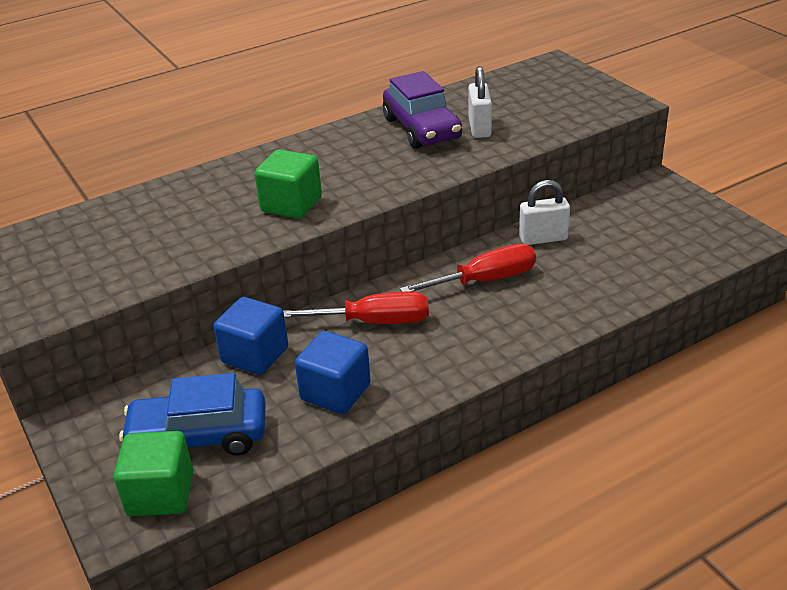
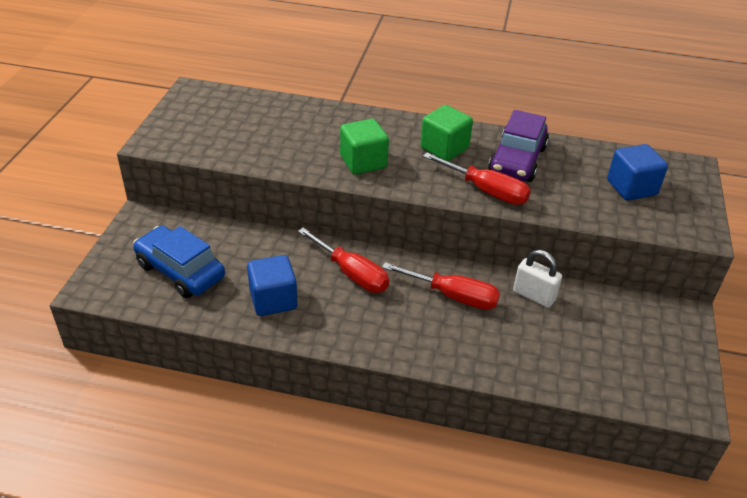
camera: 40 degrees right, 5 degrees up
green cube [114,431,193,516] -> green cube moved to [420,105,473,161]
blue cube [213,297,288,375] -> blue cube moved to [607,144,668,201]
white padlock [468,66,492,138] -> none
none -> red screwdriver [423,152,531,205]

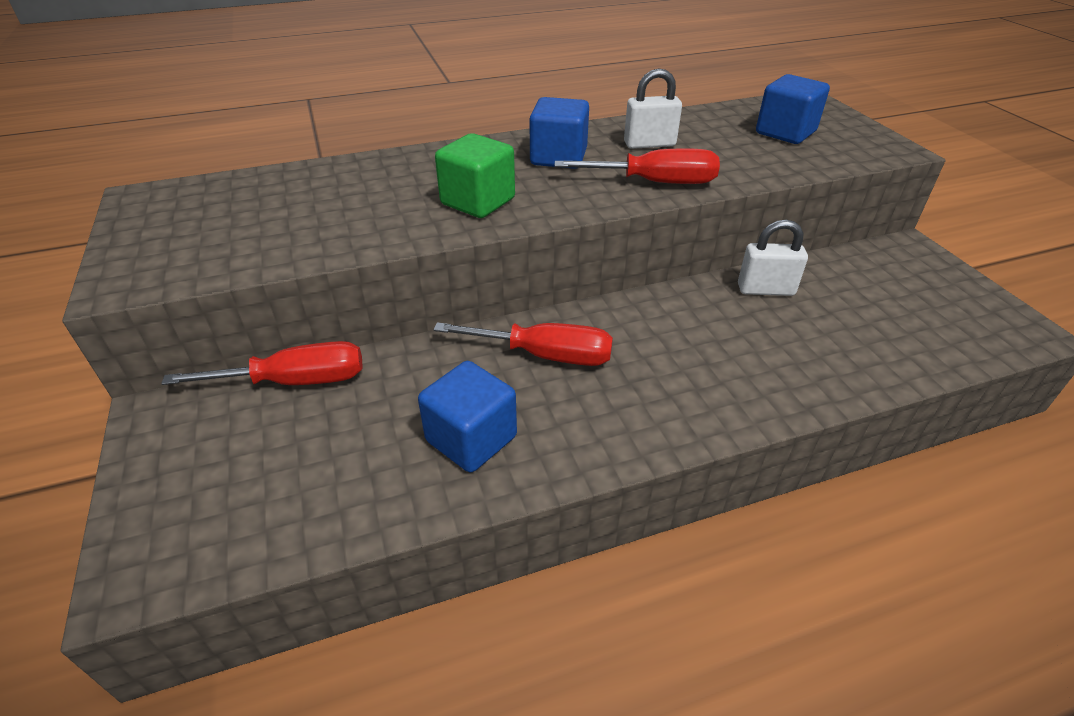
camera: 30 degrees left, 0 degrees up
blue car [133,226,225,298] -> none
red screwdriver [382,262,500,310] -> red screwdriver moved to [161,341,363,385]
green cube [420,105,473,161] -> blue cube [530,97,589,169]
purple car [488,110,549,182] -> white padlock [624,68,682,149]

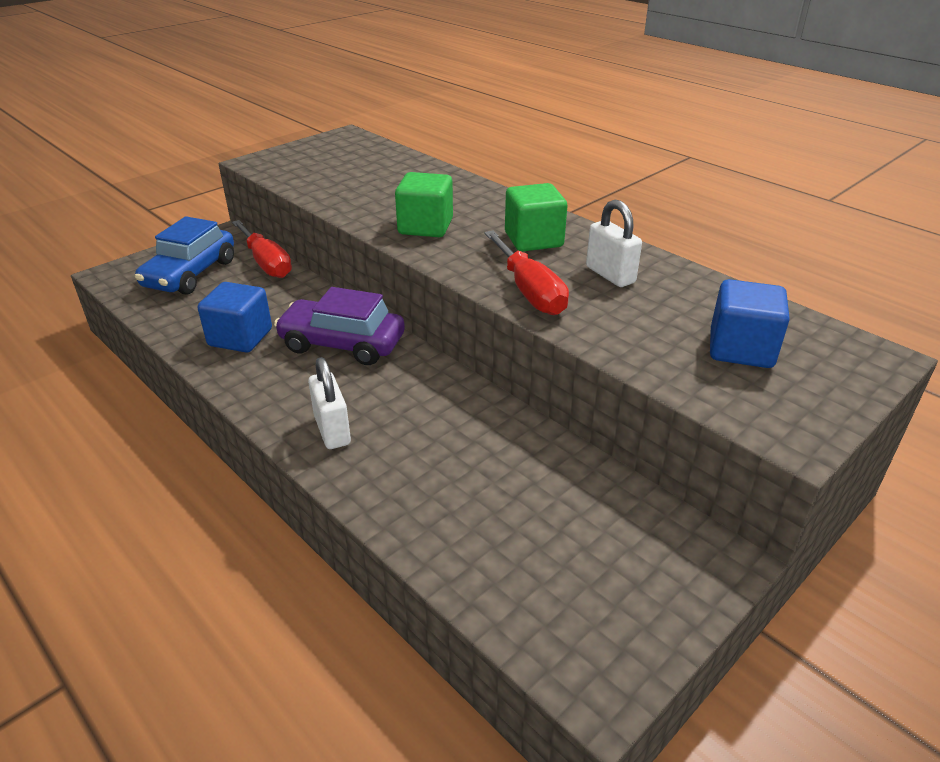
camera: 65 degrees right, 5 degrees down
red screwdriver [434,322,613,366] -> purple car [274,287,405,365]
blue cube [530,97,589,169] -> green cube [505,183,567,251]
white padlock [738,220,808,296] -> white padlock moved to [308,357,351,449]
none -> blue car [135,216,234,295]

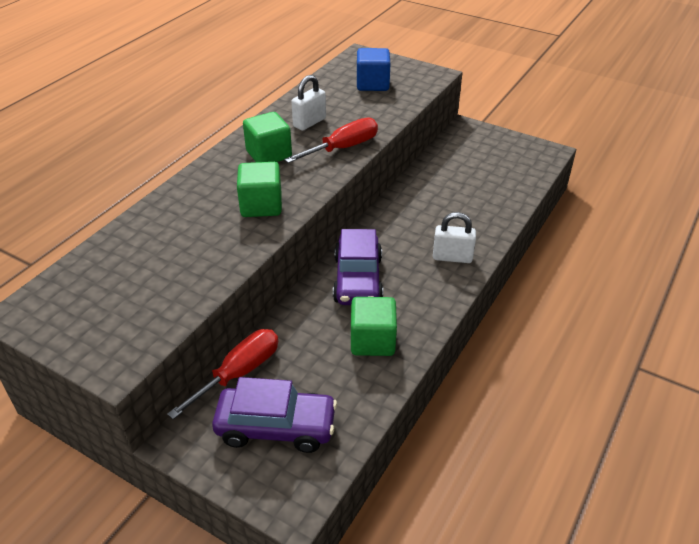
camera: 105 degrees left, 5 degrees up
blue car [135,216,234,295] -> purple car [212,377,337,453]
blue cube [198,282,272,353] -> green cube [351,297,397,356]
white padlock [308,357,351,449] -> white padlock turned 45 degrees clockwise [433,212,476,263]

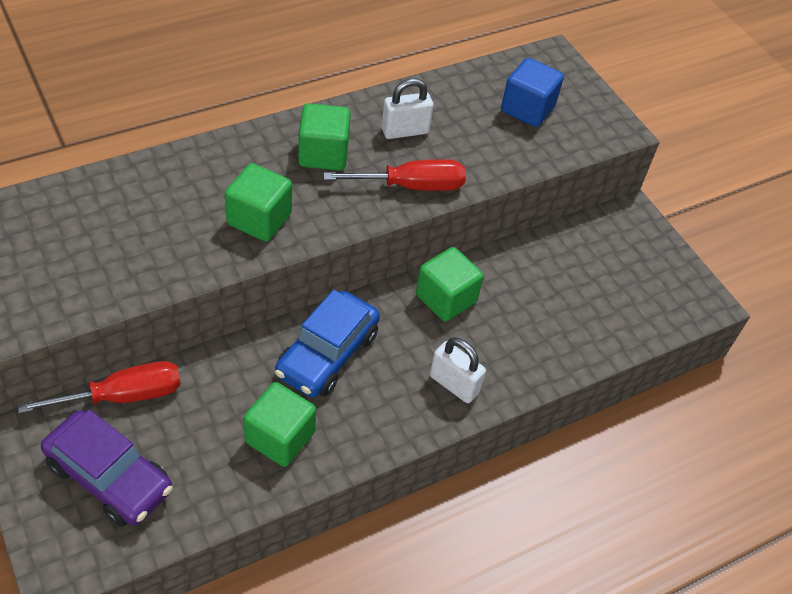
camera: 25 degrees right, 10 degrees up
purple car [333,229,383,305] -> blue car [275,290,380,397]
none -> green cube [416,247,484,322]

